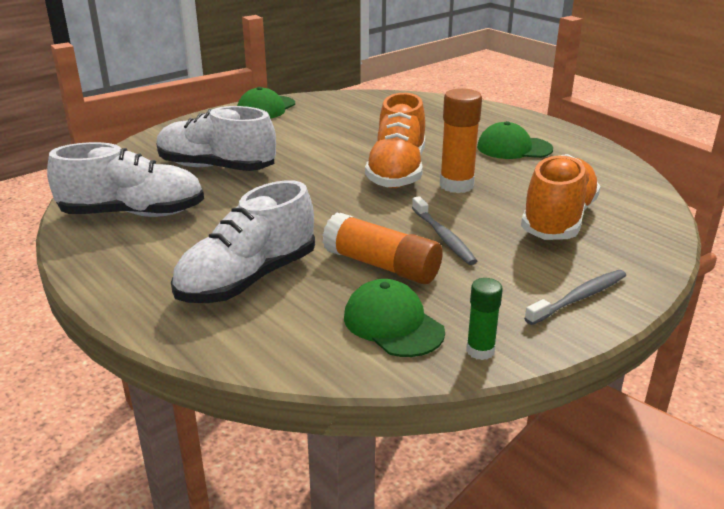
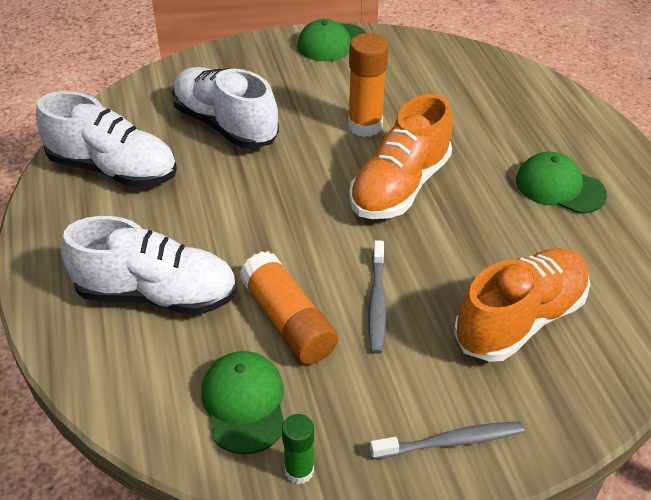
camera: 25 degrees right, 15 degrees up
white shoe [171,180,315,303] -> white shoe turned 150 degrees counterclockwise [61,216,237,315]
orange glue stick [440,88,482,193] -> orange glue stick moved to [348,33,389,137]

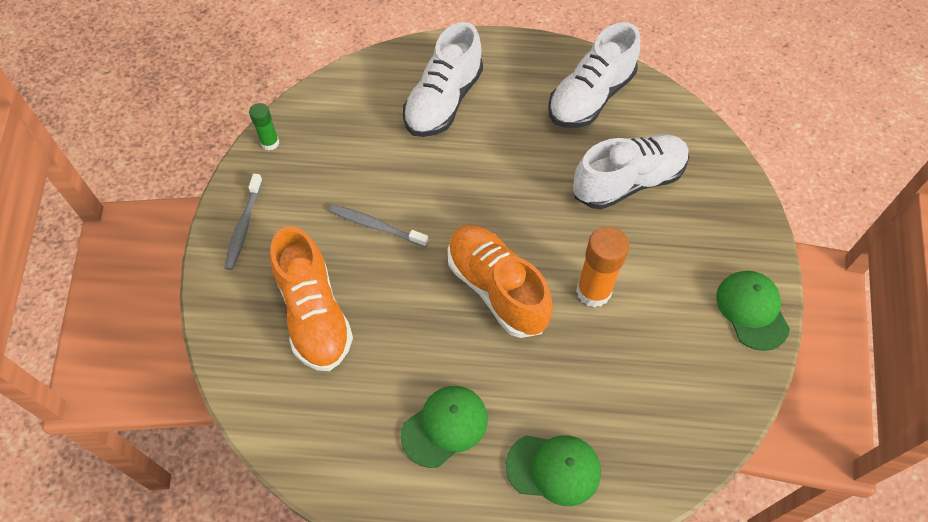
camera: 110 degrees right, 15 degrees up
green cap [201,351,284,454] -> green cap moved to [506,435,601,506]
orange glue stick [239,251,338,365] -> none

